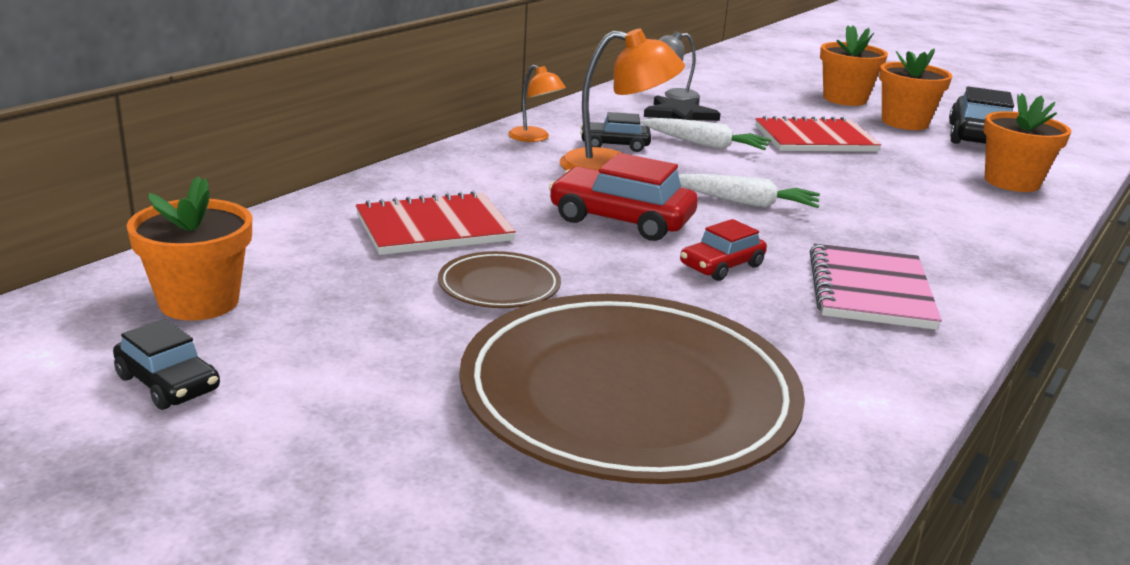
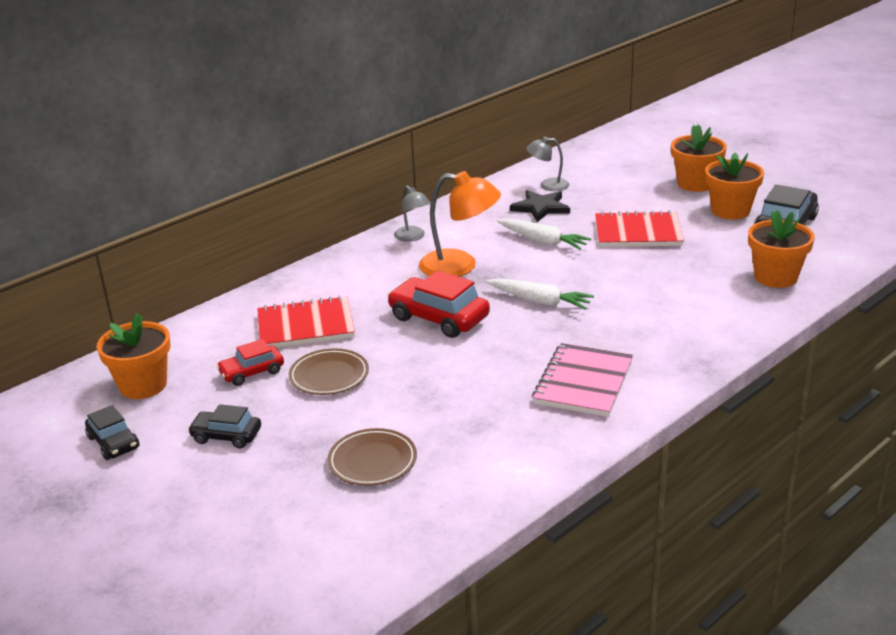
camera: 15 degrees right, 5 degrees up
brown plate [459,294,805,484] -> brown plate [327,428,417,486], size x0.43
orange lamp [508,65,566,142] -> grey lamp [394,186,430,241]
black car [580,112,651,152] -> black car moved to [188,404,261,449]
red car [680,219,767,281] -> red car moved to [216,339,284,386]

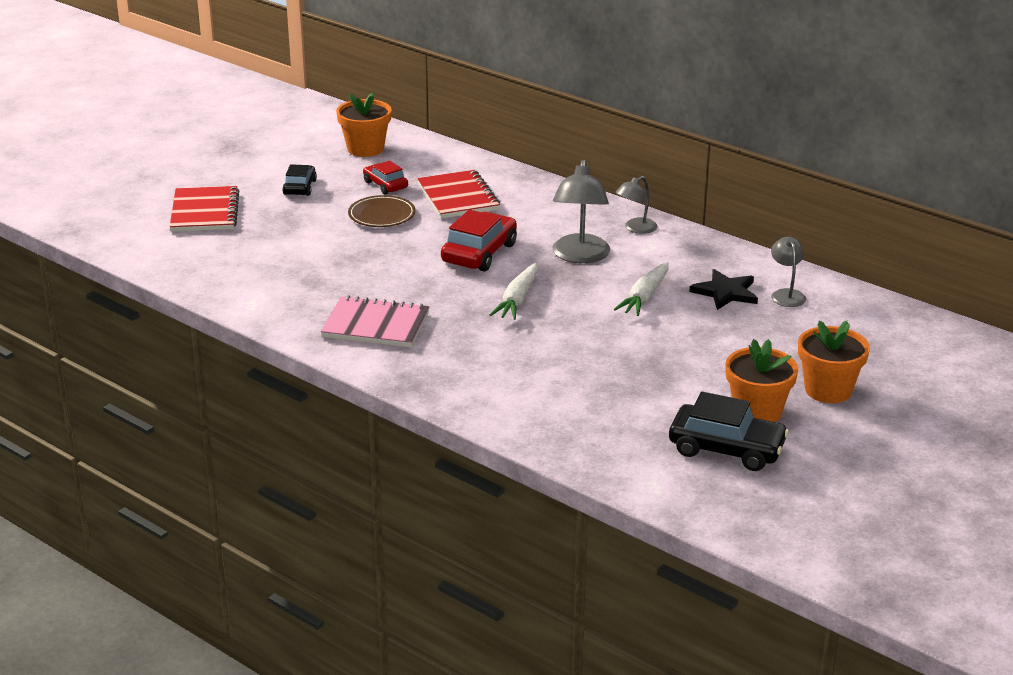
camera: 80 degrees right, 0 degrees up
black car [85,405,140,460] -> none
brown plate [327,428,417,486] -> none
orange lamp [419,171,501,277] -> grey lamp [553,160,610,263]
red notebook [595,210,684,247] -> red notebook moved to [170,186,240,232]
orange flower pot [748,210,815,288] -> none

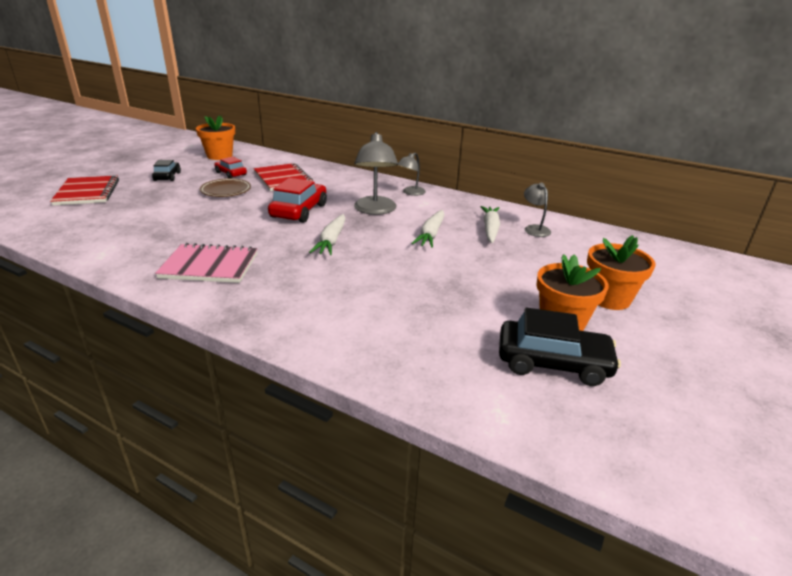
camera: 10 degrees left, 0 degrees up
black star [690,269,758,310] -> white carrot [480,206,500,243]

